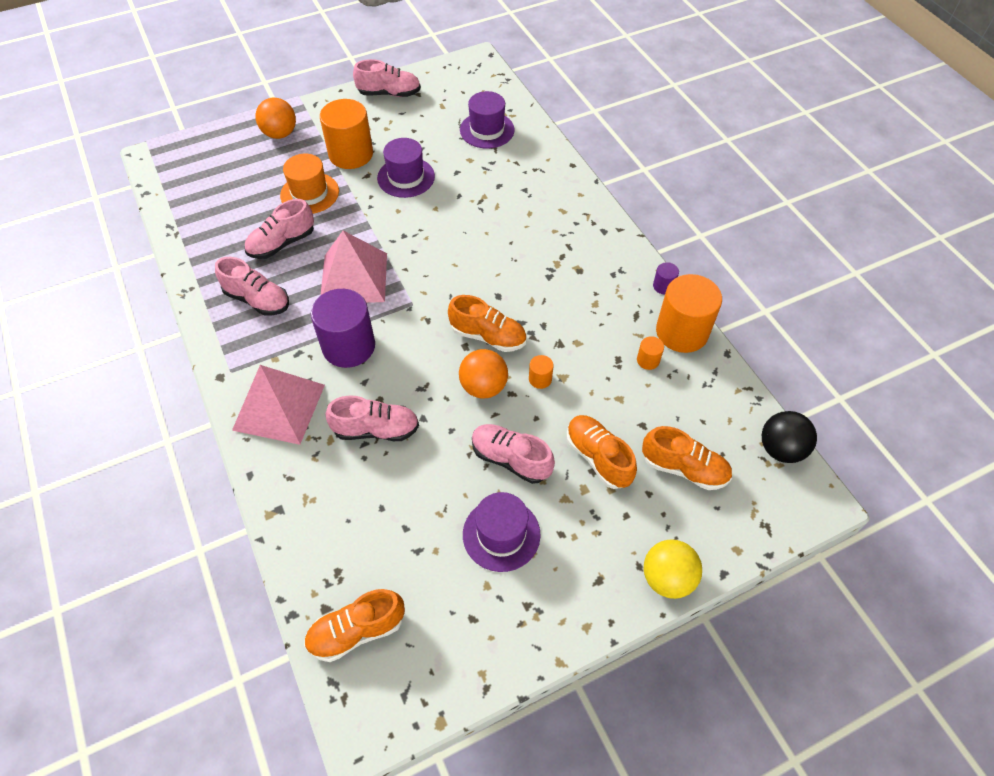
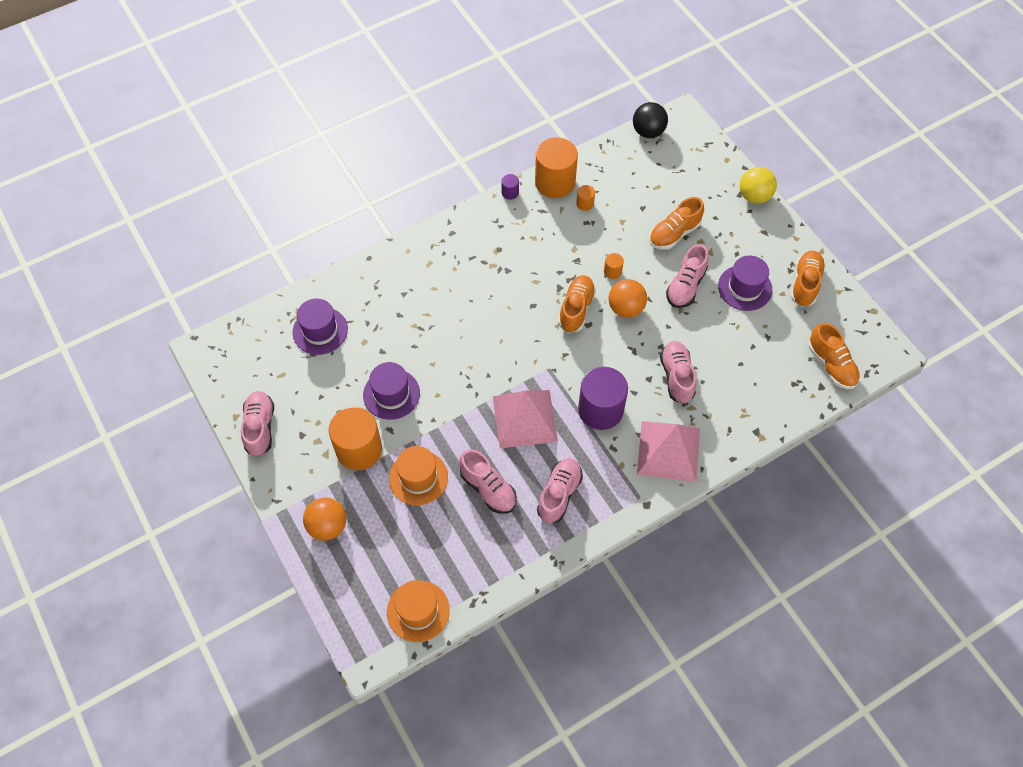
camera: 95 degrees left, 5 degrees up
orange shoe [642,426,732,490] -> orange shoe moved to [791,251,826,307]
none -> orange hat [387,580,450,642]

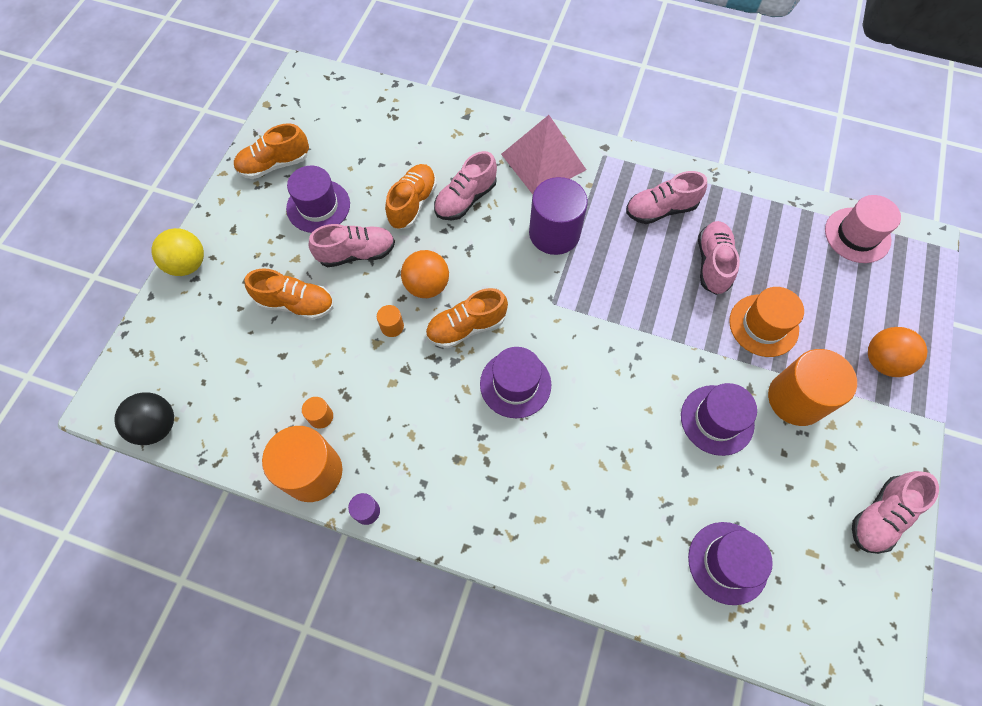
camera: 130 degrees left, 5 degrees up
orange hat [387,580,450,642] -> pink hat [825,195,901,263]
pink pyramid [493,390,558,448] -> none
orange shoe [808,323,860,389] -> orange shoe moved to [385,164,437,229]
none -> purple hat [480,347,551,418]

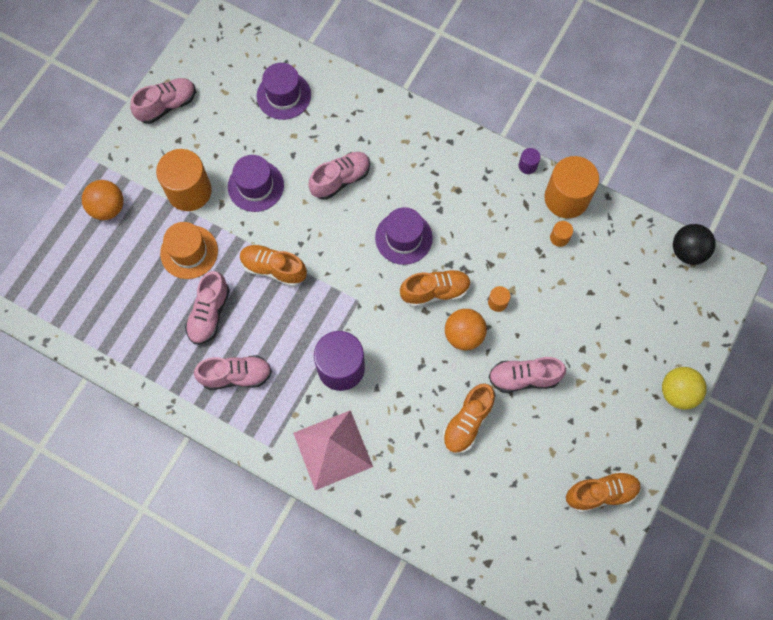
camera: 170 degrees left, 5 degrees up
orange shoe [245,268,334,320] -> orange shoe moved to [240,244,307,287]
purple hat [286,166,350,233] -> none
pink shoe [434,151,497,220] -> pink shoe moved to [309,152,370,200]
pink hat [825,195,901,263] -> none

